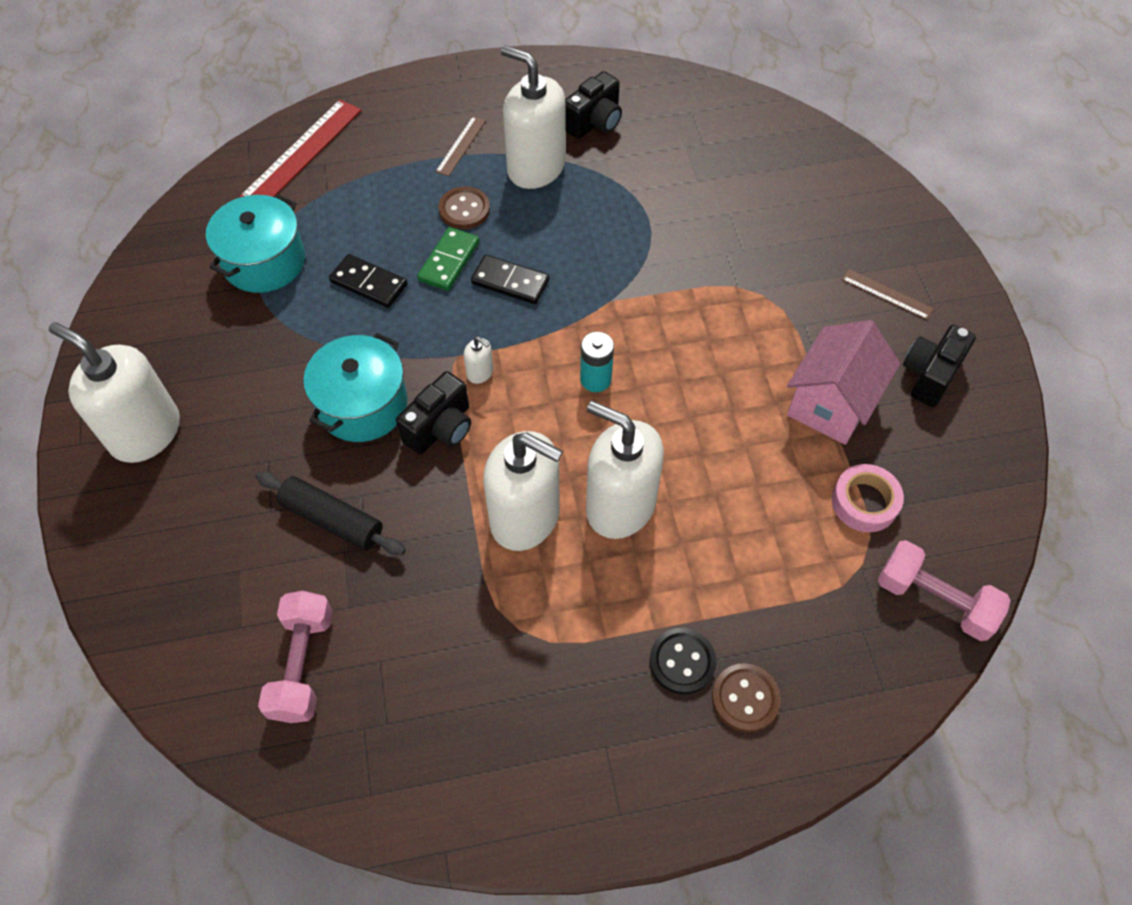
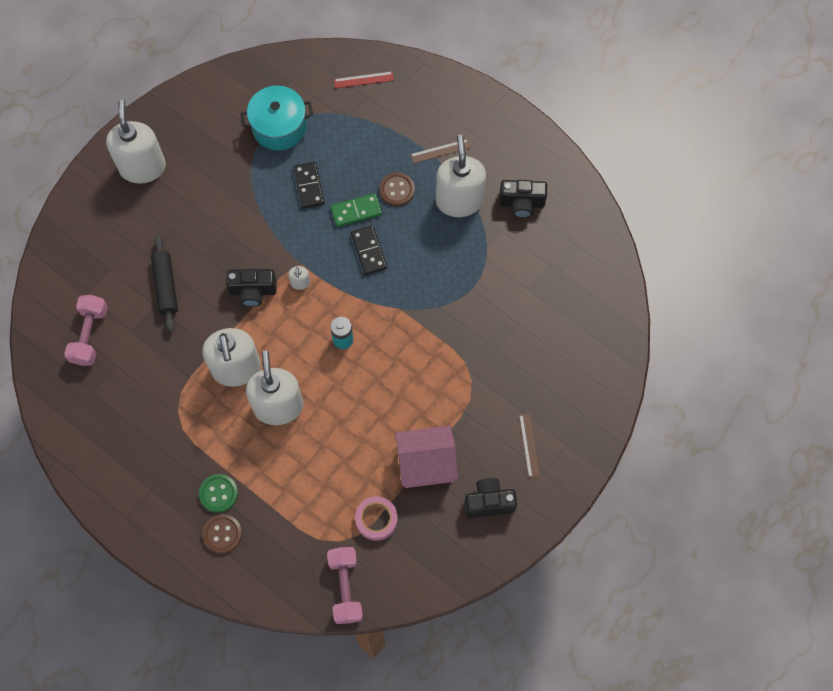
camera: 50 degrees right, 10 degrees up
red ruler [239,100,361,198] -> red ruler [334,71,394,88], size x0.53
pink dumbbell [258,591,333,723] -> pink dumbbell turned 45 degrees counterclockwise [64,295,108,366]
turquoise pot [303,333,408,442] -> none
black button [649,628,717,695] -> green button [199,474,238,513]

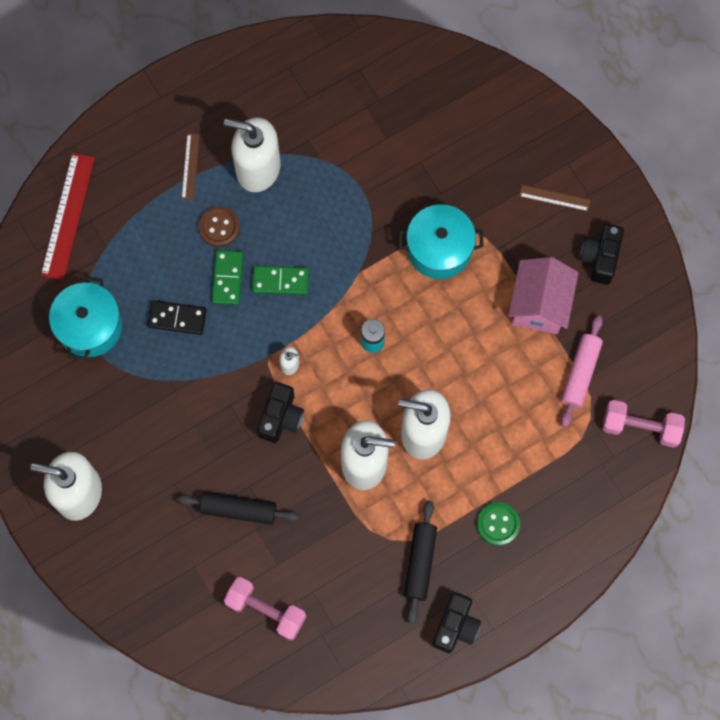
camera: 70 degrees left, 5 degrees up
brown button [202,514,242,554] -> none
red ruler [334,71,394,88] -> red ruler [41,153,95,280], size x1.88
black domino [351,226,387,275] -> green domino [252,266,309,295]
pink tape [355,496,398,541] -> pink rolling pin [561,315,603,428]
black camera [499,180,547,218] -> black camera moved to [432,592,481,653]
none -> turquoise pot [398,204,484,279]
none -> black rolling pin [404,500,437,624]

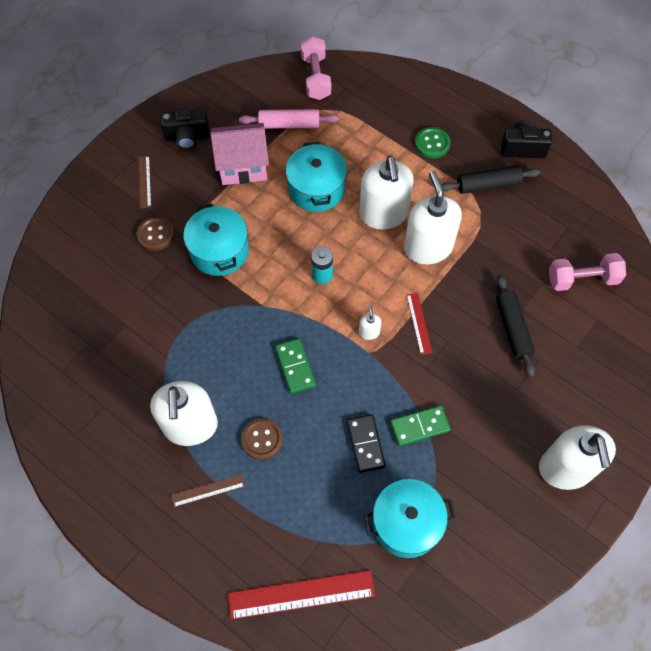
camera: 110 degrees left, 10 degrees down
green domino [212,250,244,305] -> green domino moved to [390,405,451,446]
pink dumbbell [224,577,306,641] -> pink dumbbell turned 75 degrees clockwise [549,253,626,291]
black camera [257,382,304,443] -> red ruler [407,293,432,355]
none -> brown button [137,217,174,251]
none -> turquoise pot [286,142,347,212]

